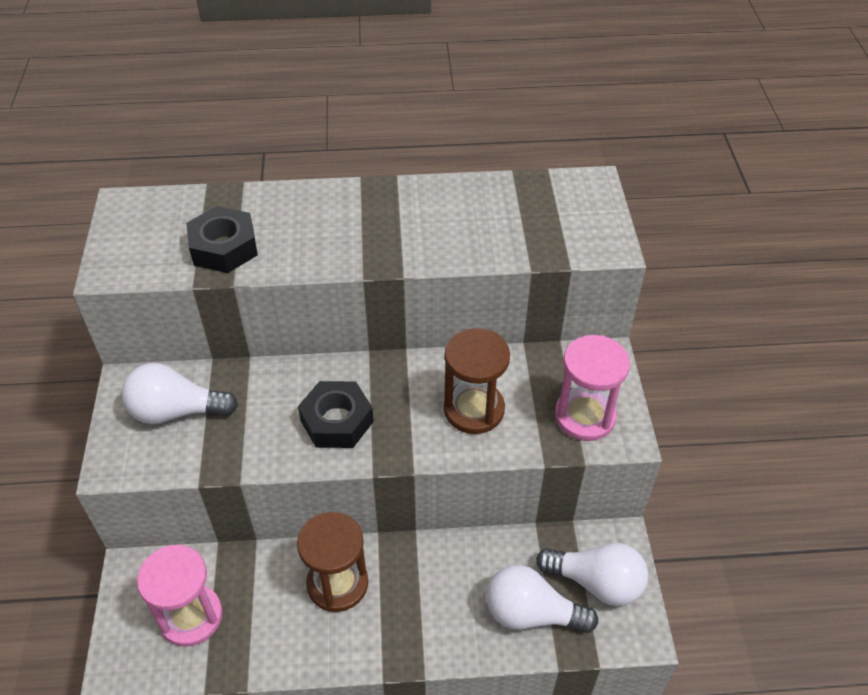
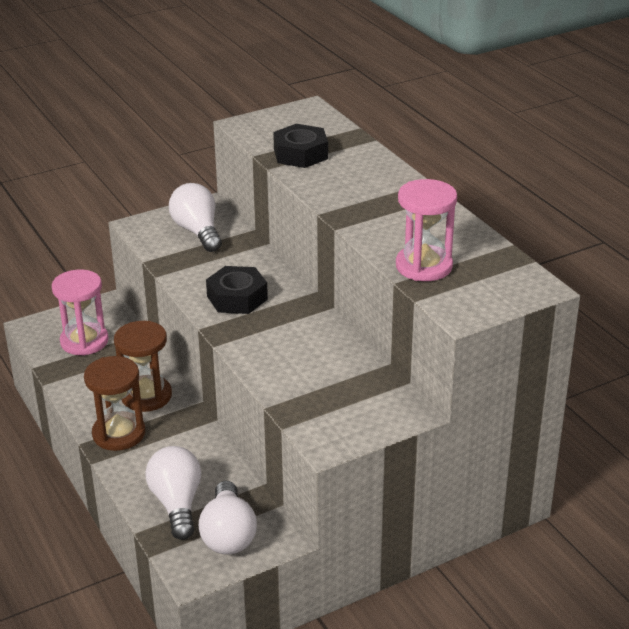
camera: 65 degrees right, 15 degrees down
brown hourglass [444,328,510,434] -> brown hourglass moved to [84,356,145,451]
pink hourglass [555,335,630,441] -> pink hourglass moved to [396,179,457,281]

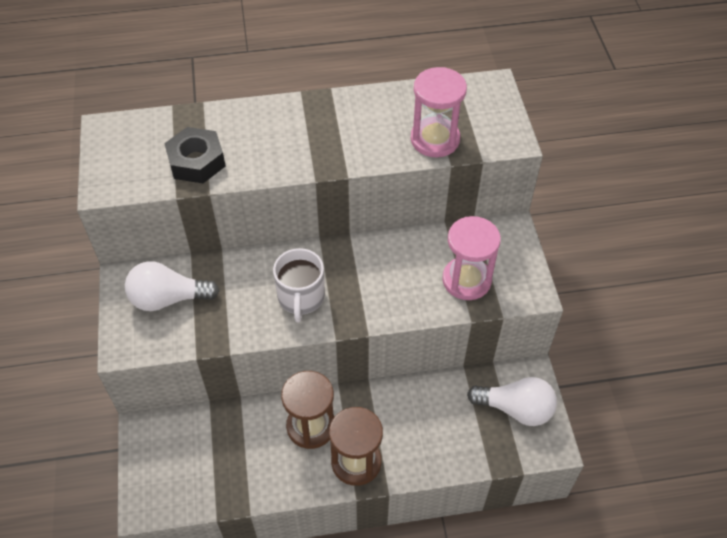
camera: 70 degrees left, 20 degrees up
pink hourglass [51,270,109,356] -> pink hourglass moved to [442,216,501,300]
white light bulb [145,446,201,540] -> none
black nut [206,266,268,314] -> white mug [273,248,325,322]

